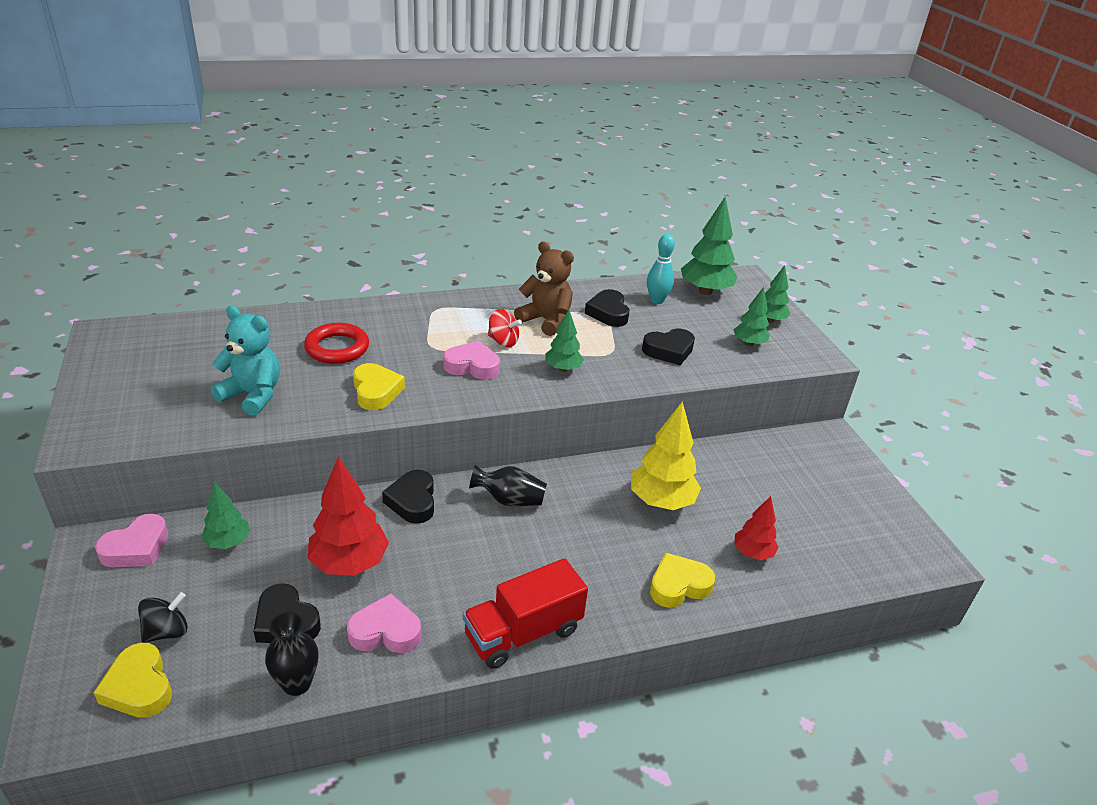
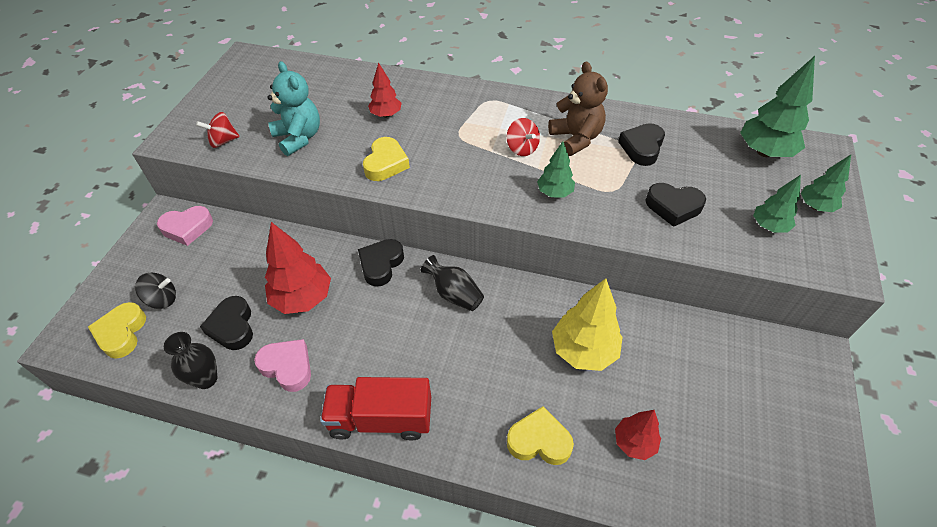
camera: 35 degrees right, 15 degrees up
green tree [201,482,250,549] -> none
red ring [304,323,369,364] -> red tree [368,62,401,118]
pink heart [443,340,500,380] -> none
turquoise bowling pin [647,234,675,304] -> none
none -> red spinning top [196,112,240,148]

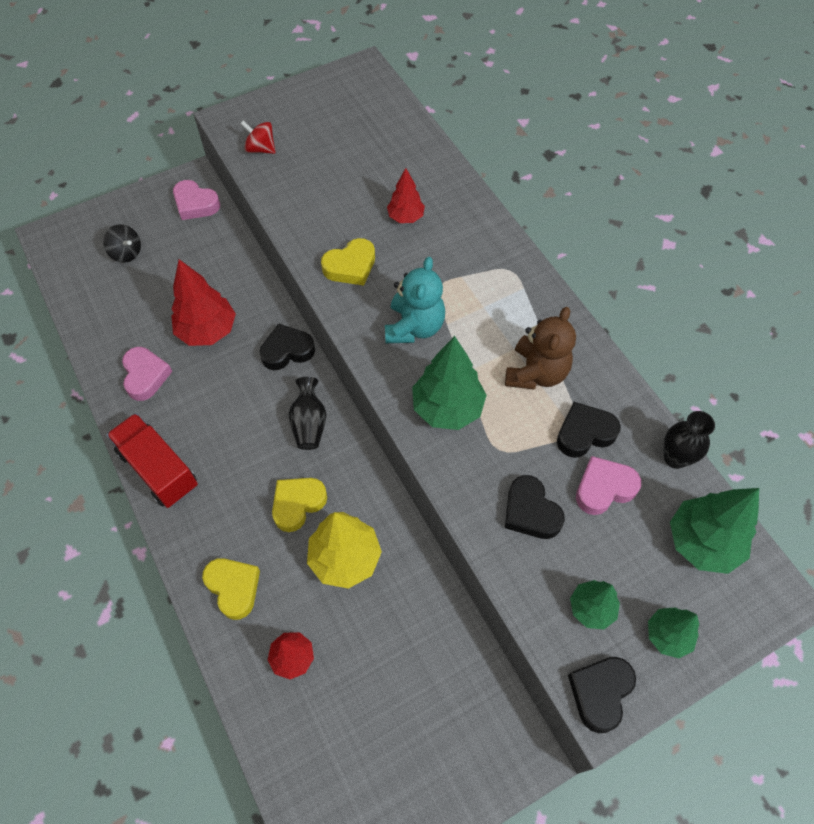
camera: 45 degrees right, 10 degrees up
yellow heart [88,302,146,359] -> yellow heart moved to [272,478,327,532]
black vase [164,332,217,389] -> black vase moved to [664,411,715,469]
black heart [200,296,253,350] -> black heart moved to [568,657,636,733]
turquoise teddy bear [267,61,320,156] -> turquoise teddy bear moved to [385,257,445,343]
red spinning top [507,118,540,156] -> none
green tree [537,141,575,197] -> green tree [412,336,487,430], size x1.70
none -> pink heart [576,456,641,515]

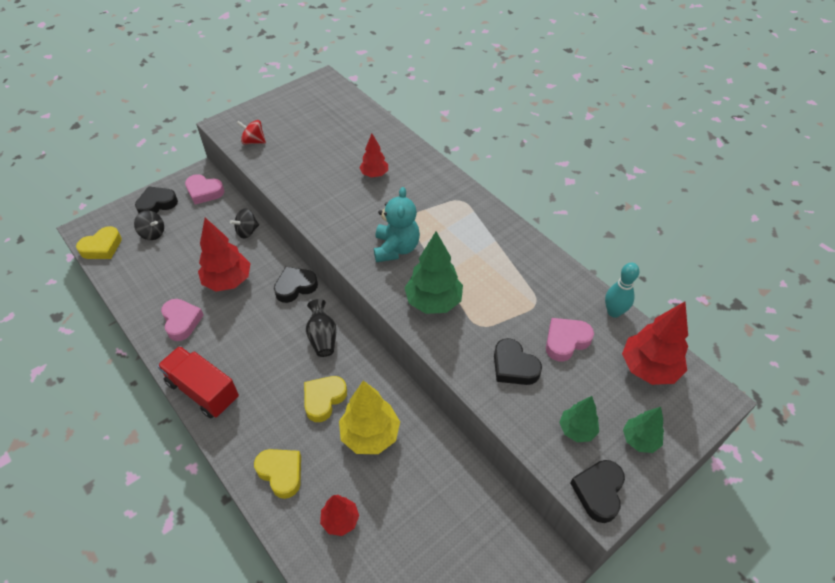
camera: 10 degrees left, 10 degrees down
yellow heart [321,238,375,286] -> yellow heart moved to [76,226,122,259]
brown teddy bear [505,307,576,390] -> none
black heart [557,402,621,458] -> black heart moved to [135,186,178,213]
black vase [664,411,715,469] -> turquoise bowling pin [605,263,639,318]
green tree [670,488,759,574] -> red tree [622,302,688,385]
none -> black spinning top [230,208,259,238]

